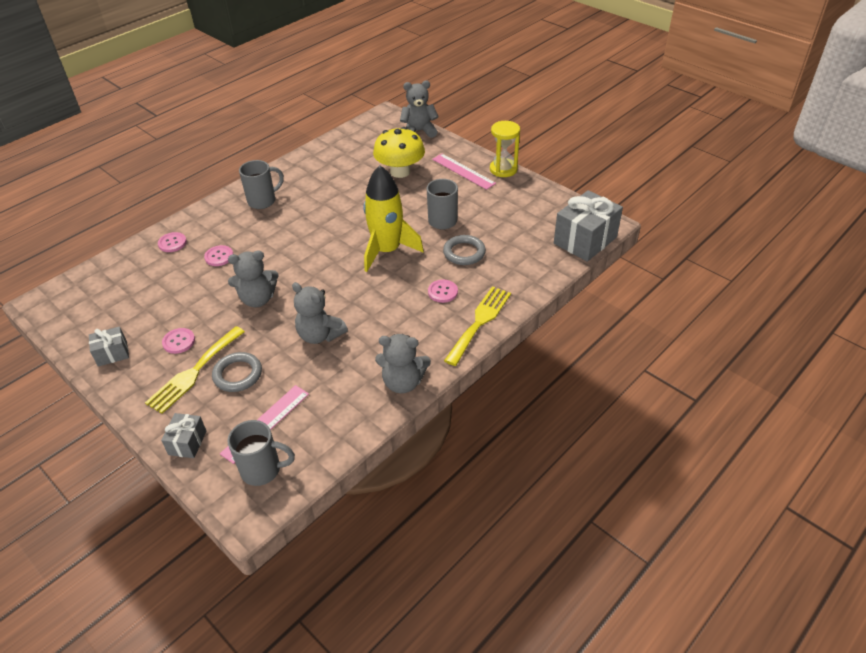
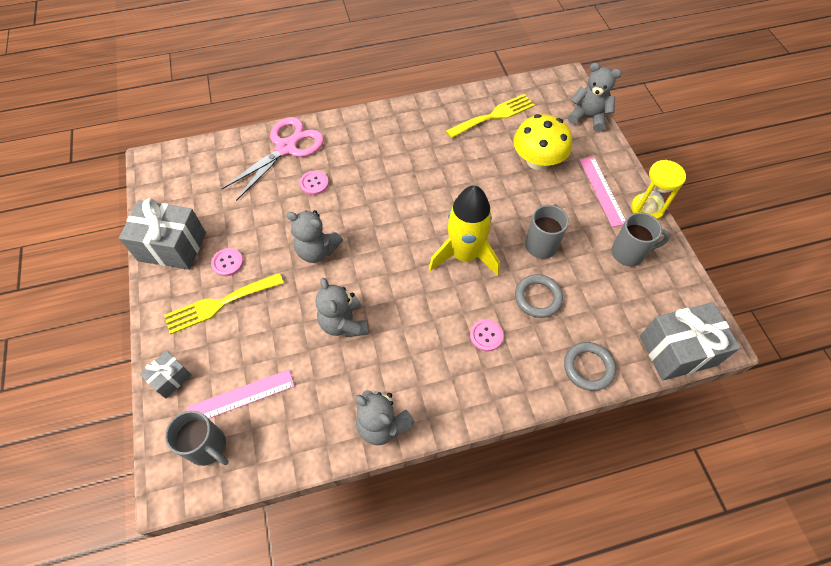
camera: 30 degrees right, 15 degrees up
grey gift [89,326,129,367] -> grey gift [119,198,206,270], size x1.93
pink button [158,232,187,252] -> pink scissors [222,117,324,201]
grey ring [212,352,262,392] -> grey ring moved to [564,342,616,391]
grey mug [239,160,284,209] -> grey mug moved to [611,212,670,266]
yellow fork [444,286,511,366] -> yellow fork moved to [446,94,535,138]

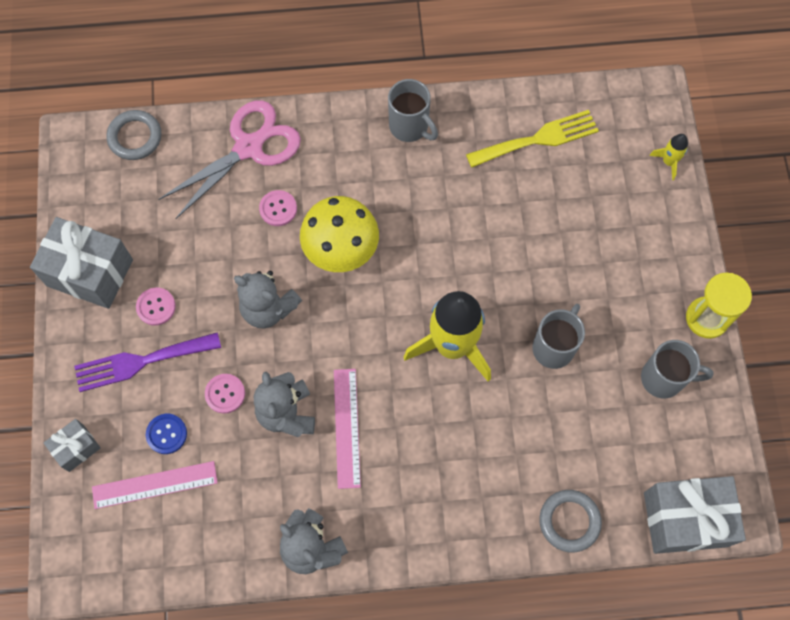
camera: 10 degrees right, 10 degrees up
yellow fork [164,273,284,334] -> purple fork [74,332,221,392]
grey mug [165,410,229,466] -> grey mug moved to [388,79,438,142]
pink button [470,319,504,351] -> pink button moved to [205,374,245,414]
yellow mushroom [513,114,572,170] -> yellow mushroom moved to [300,196,379,272]
grey ring [515,274,563,318] -> grey ring moved to [106,110,161,160]
grey teddy bear [568,63,621,132] -> yellow rocket [650,134,688,180]
pink ruler [580,157,626,227] -> pink ruler moved to [334,369,361,489]
none -> blue button [146,414,187,454]

